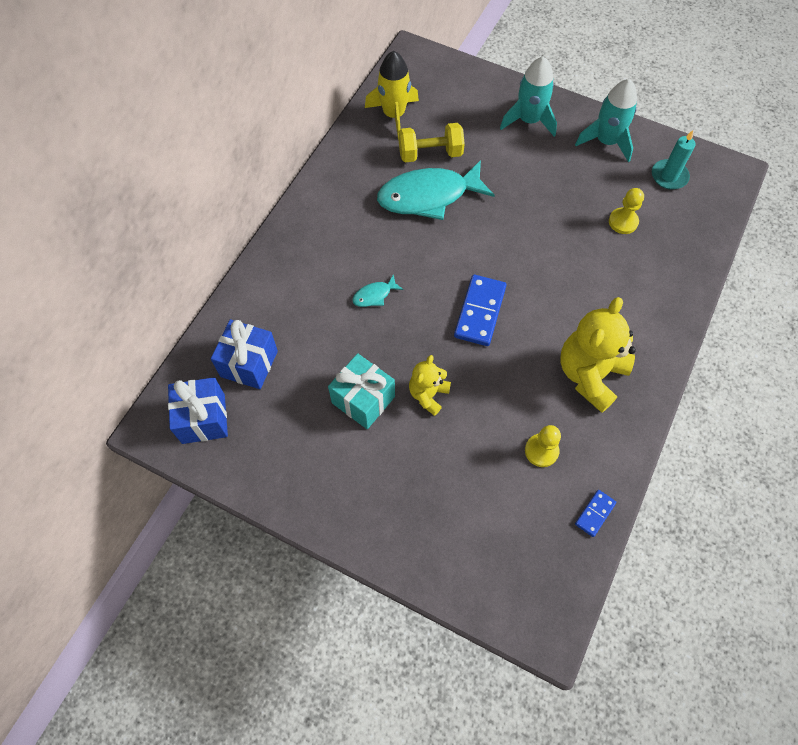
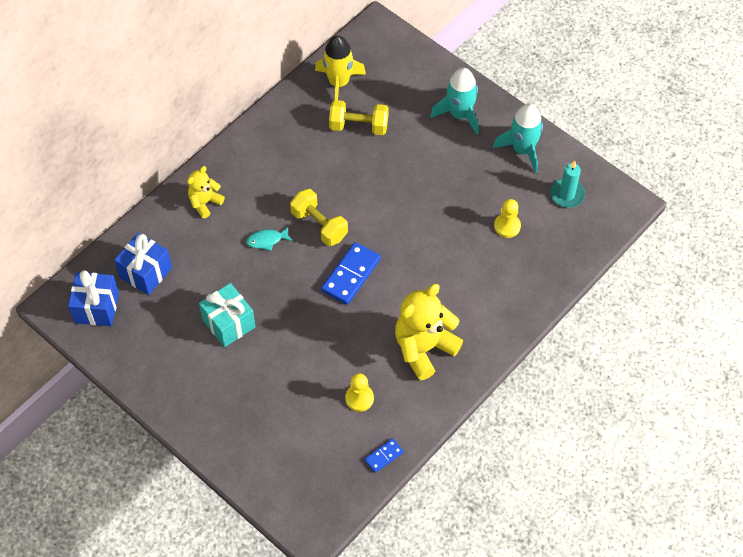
camera: 15 degrees right, 5 degrees down
turquoise fish [377,160,495,220] -> none
yellow teddy bear [409,355,451,416] -> yellow teddy bear moved to [187,166,225,218]
none -> yellow dumbbell [290,189,348,246]

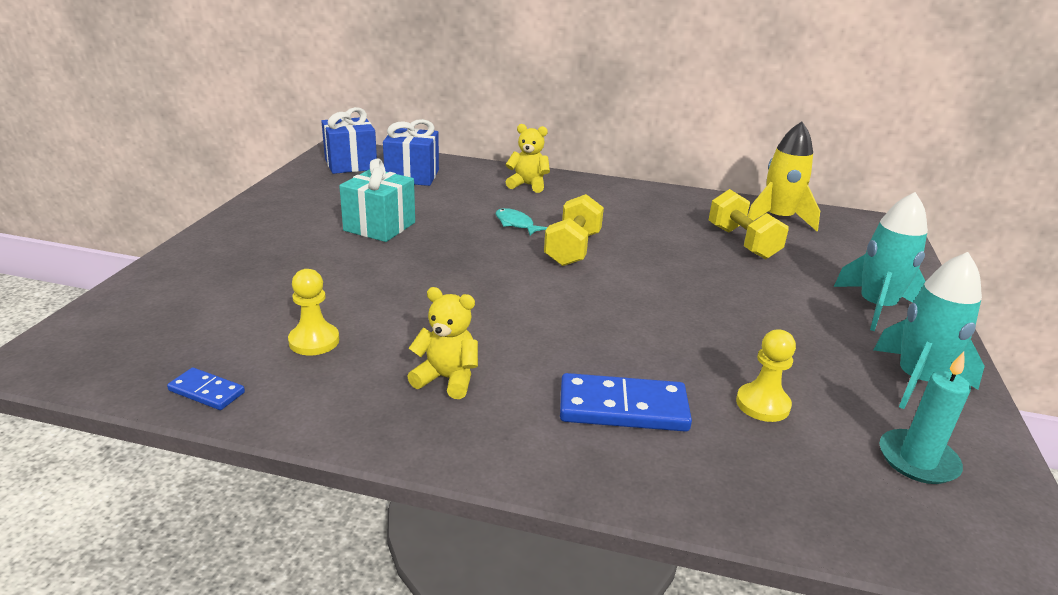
camera: 60 degrees right, 30 degrees down
blue domino [321,242,381,305] -> blue domino moved to [560,373,692,432]
yellow teddy bear [395,284,463,380] -> yellow teddy bear [407,287,478,399], size x0.55

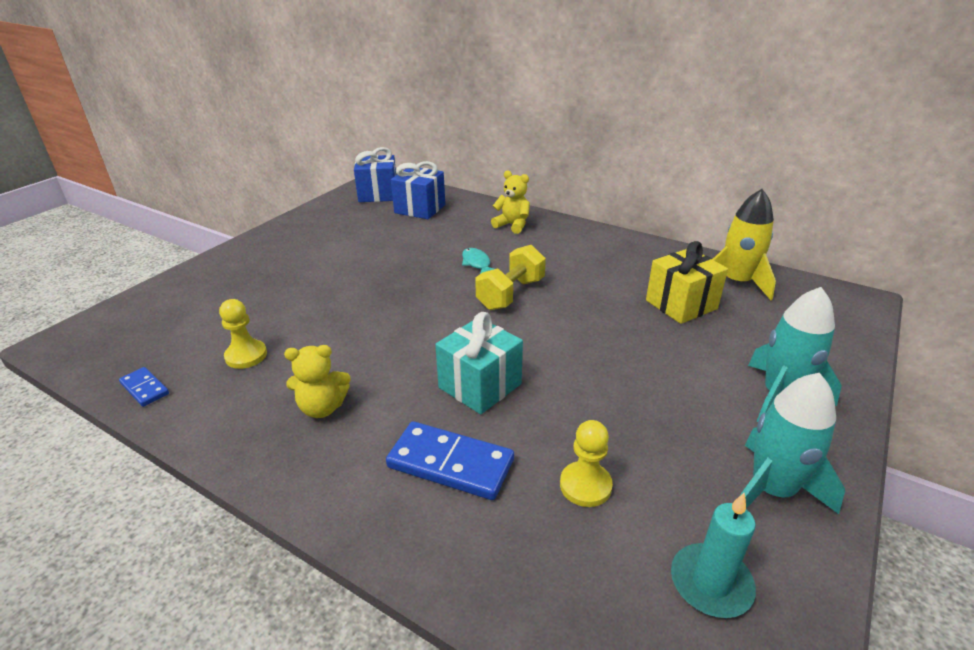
camera: 20 degrees right, 5 degrees up
turquoise gift [339,159,415,242] -> turquoise gift moved to [435,312,523,414]
yellow teddy bear [407,287,478,399] -> yellow teddy bear turned 135 degrees clockwise [284,345,351,418]
yellow dumbbell [709,189,789,259] -> yellow gift [646,241,728,324]

